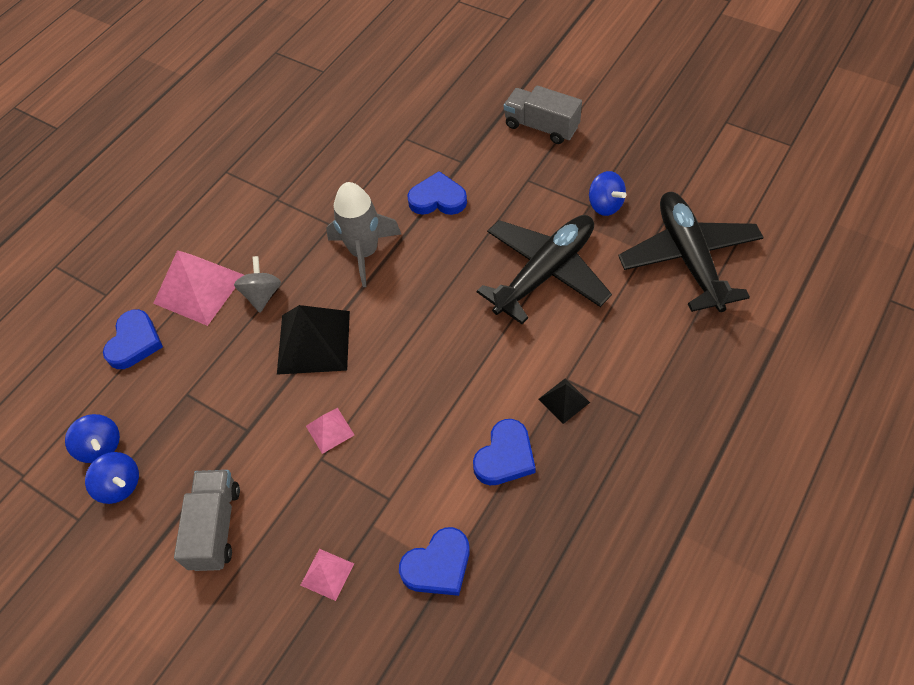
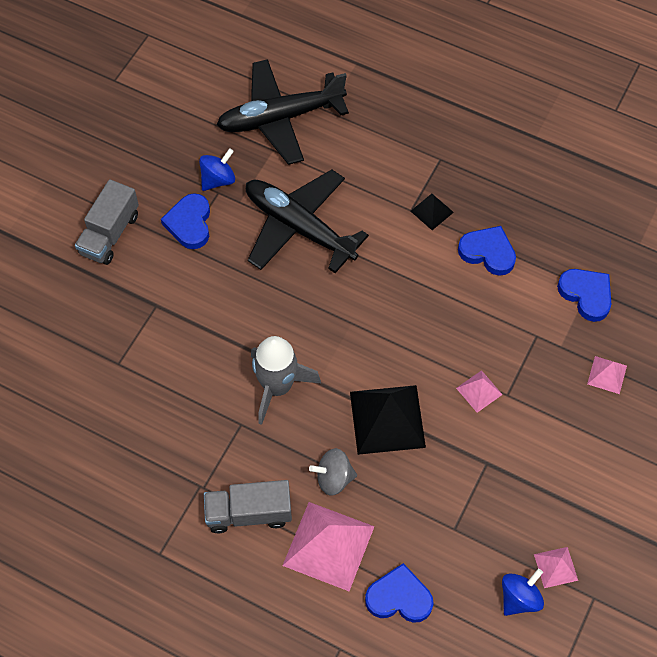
camera: 100 degrees left, 5 degrees up
blue spinning top [85,452,139,504] -> pink pyramid [534,547,578,588]
grey truck [174,470,240,571] -> grey truck moved to [204,480,292,533]
blue heart [407,171,467,215] -> blue heart moved to [161,193,210,249]

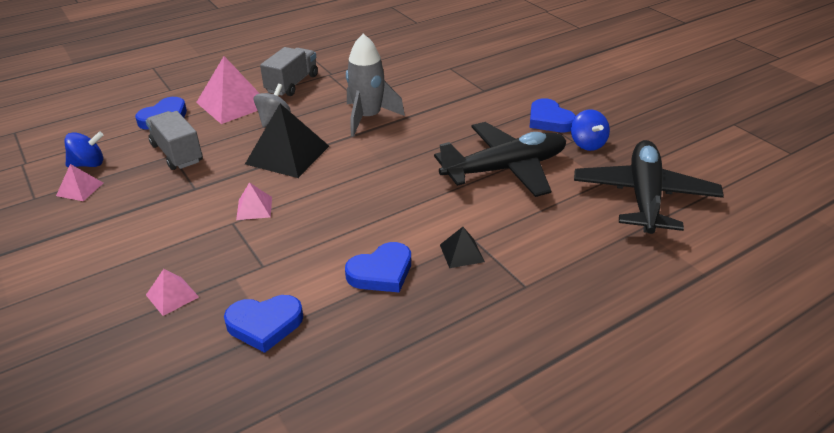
camera: 120 degrees right, 25 degrees down
grey truck [75,179,139,265] -> grey truck moved to [146,111,203,170]
blue heart [161,193,210,249] -> blue heart turned 150 degrees counterclockwise [529,98,576,132]
blue spinning top [502,569,544,616] -> blue spinning top turned 90 degrees counterclockwise [64,132,103,167]

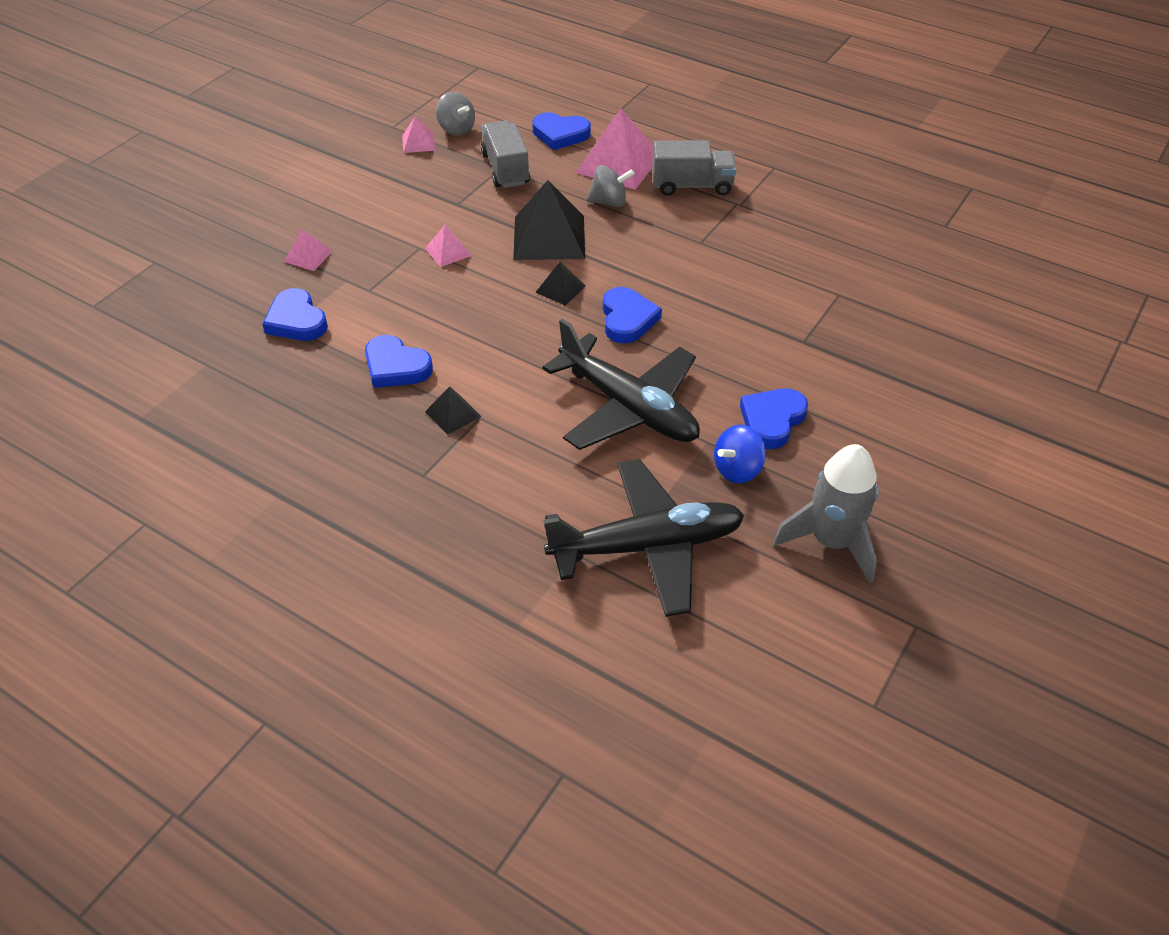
camera: 65 degrees right, 10 degrees up
blue spinning top [64,132,103,167] -> grey spinning top [436,92,475,136]
grey truck [146,111,203,170] -> grey truck turned 45 degrees counterclockwise [481,120,530,188]
grey rocket [346,34,405,137] -> grey rocket moved to [773,444,878,583]
none -> black pyramid [535,262,586,306]
none -> blue heart [603,287,662,344]

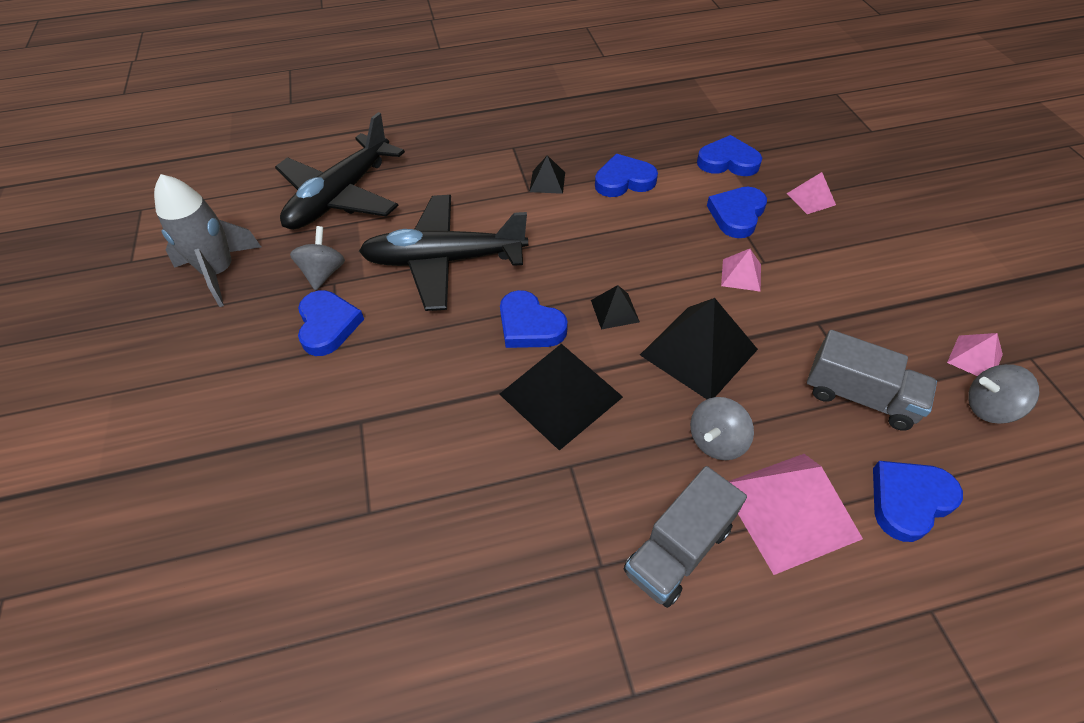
camera: 135 degrees right, 5 degrees up
blue spinning top [714,425,766,483] -> grey spinning top [290,226,345,291]
none -> black pyramid [499,344,623,451]
none -> blue heart [707,187,767,238]

